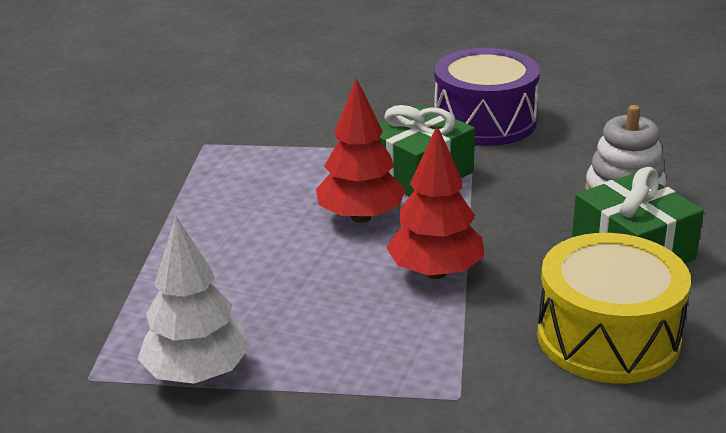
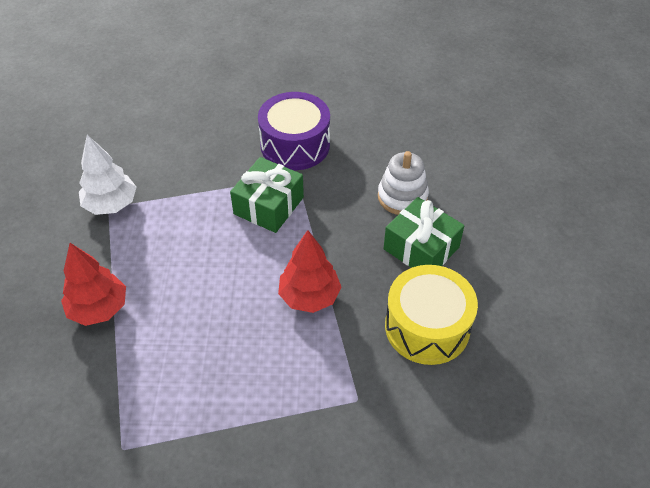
camera: 20 degrees left, 20 degrees up
white tree [138,216,250,384] -> white tree moved to [79,135,137,215]
red tree [316,78,406,223] -> red tree moved to [61,243,126,326]

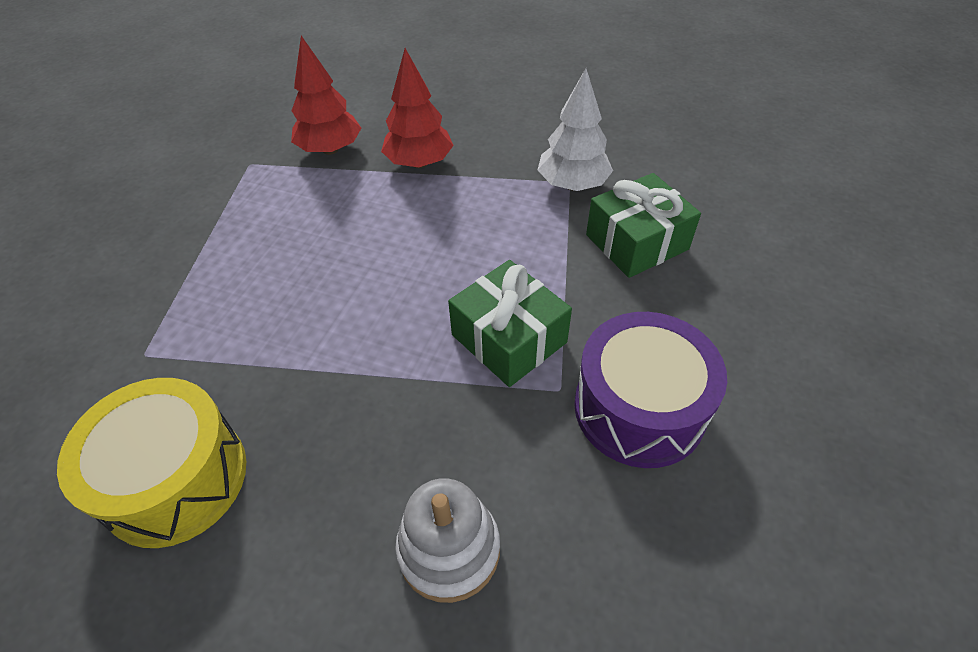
camera: 110 degrees right, 0 degrees up
red tree [278,230,342,313] -> red tree moved to [291,36,361,155]
green gift [384,197,464,268] -> green gift moved to [586,173,701,278]

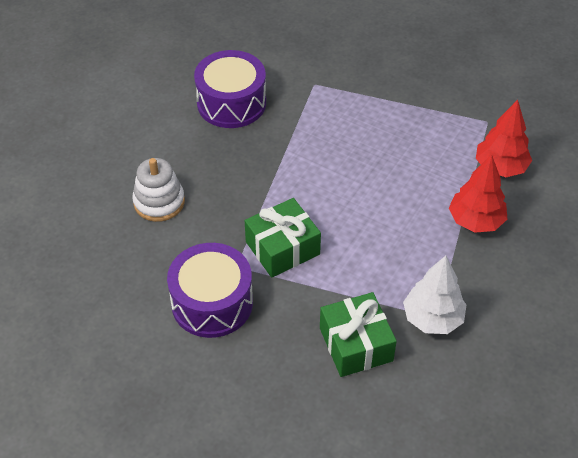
camera: 100 degrees right, 0 degrees up
yellow drum [57,378,246,548] -> purple drum [194,50,266,128]

